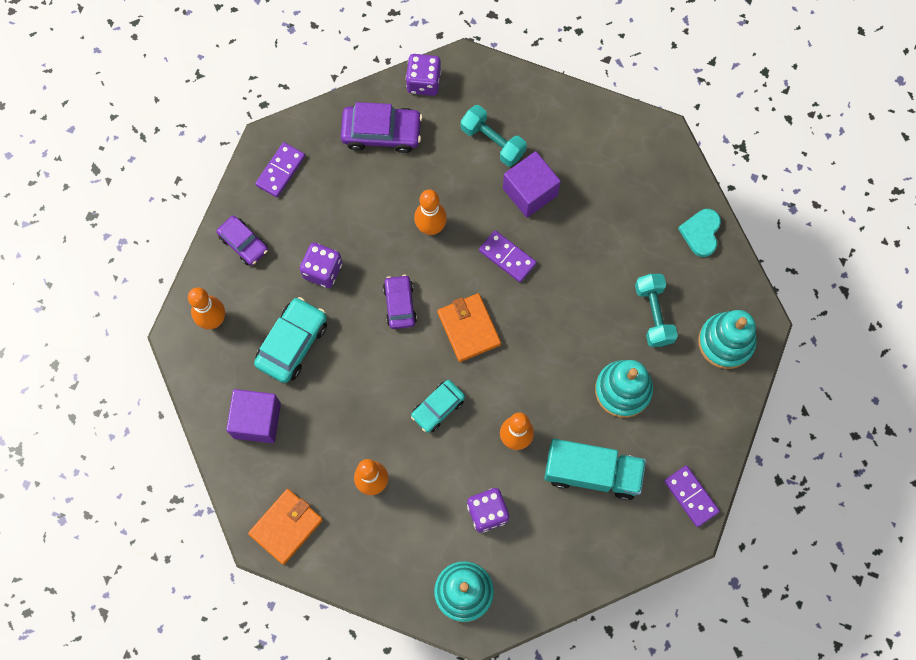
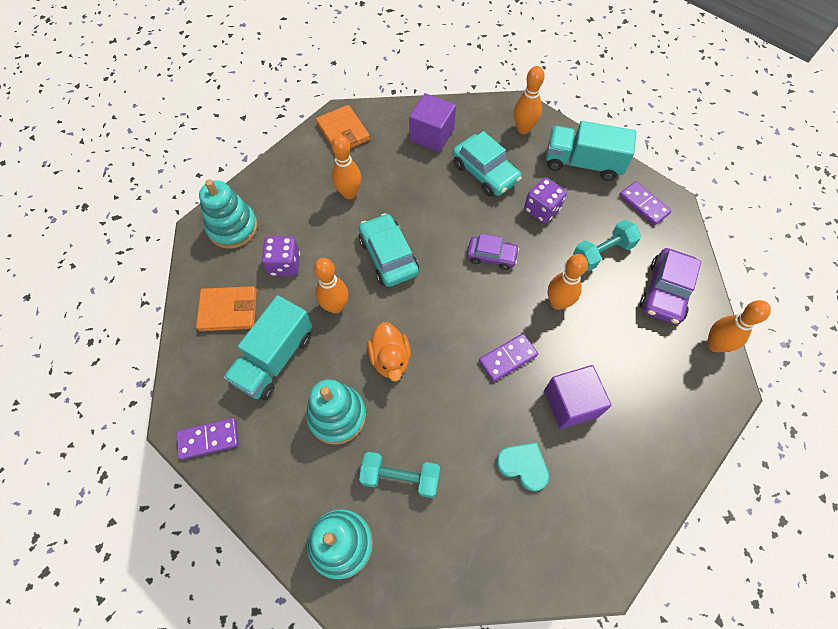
camera: 110 degrees right, 10 degrees down
purple car [217,216,268,266] -> turquoise truck [546,121,636,181]
purple dice [406,54,441,96] -> orange bowling pin [707,300,771,352]
turquoise car [411,380,465,433] -> turquoise car [359,213,419,287], size x1.53
orange wallet [437,293,501,362] -> orange wallet moved to [196,286,257,331]
turquoise dumbbell [461,105,527,166] -> turquoise dumbbell moved to [573,220,641,271]
turquoise heart [678,209,721,257] -> turquoise heart moved to [496,442,549,491]
none -> orange duck [367,322,411,381]

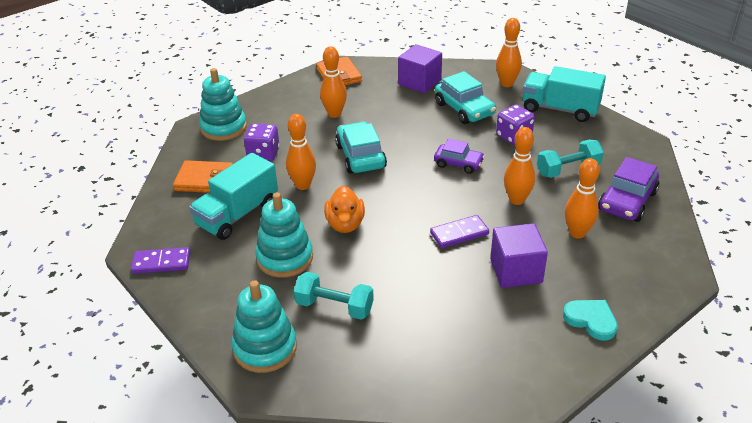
camera: 10 degrees right, 25 degrees down
turquoise heart [496,442,549,491] -> turquoise heart moved to [563,300,618,341]
purple domino [619,181,671,226] -> none
orange bowling pin [707,300,771,352] -> orange bowling pin moved to [565,158,600,239]

